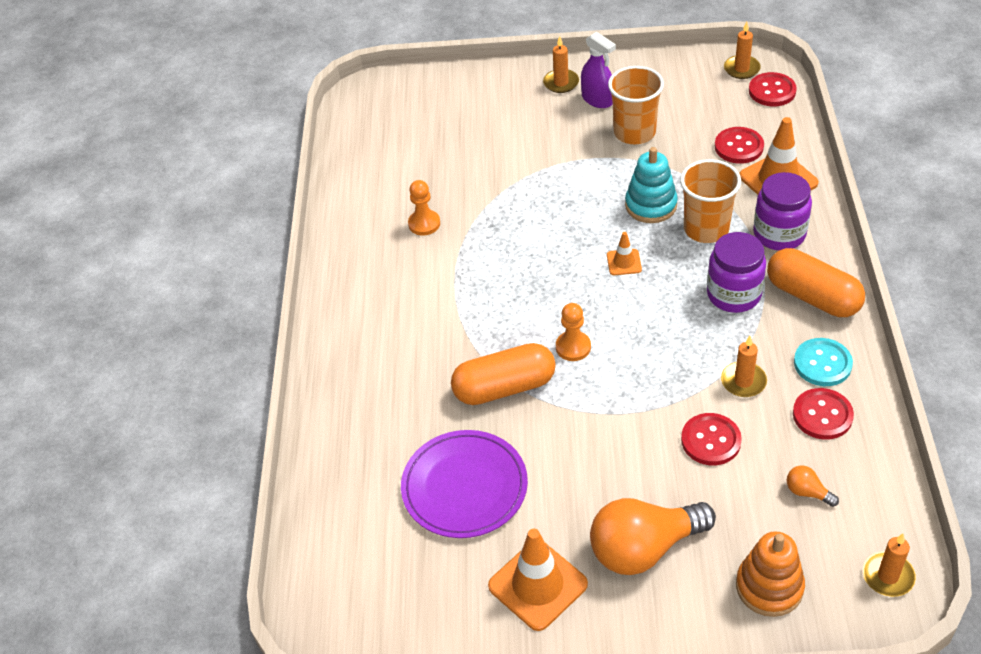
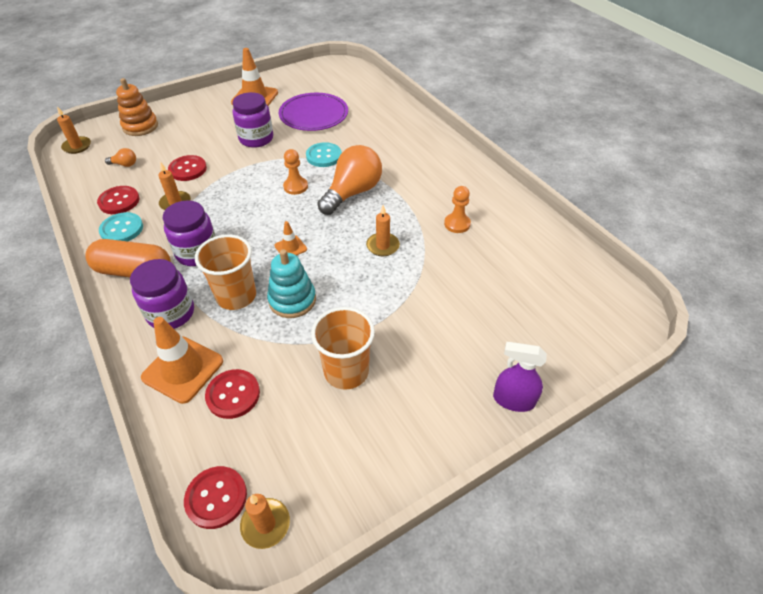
camera: 145 degrees right, 0 degrees up
orange capsule [451,343,556,405] -> turquoise button [306,142,342,167]
orange candle [543,36,579,93] -> orange candle moved to [366,205,400,256]
purple spray bottle [581,32,616,108] -> purple spray bottle moved to [493,342,547,412]
orange light bulb [590,498,716,575] -> orange light bulb moved to [317,145,382,215]
none -> purple jar [232,92,273,148]

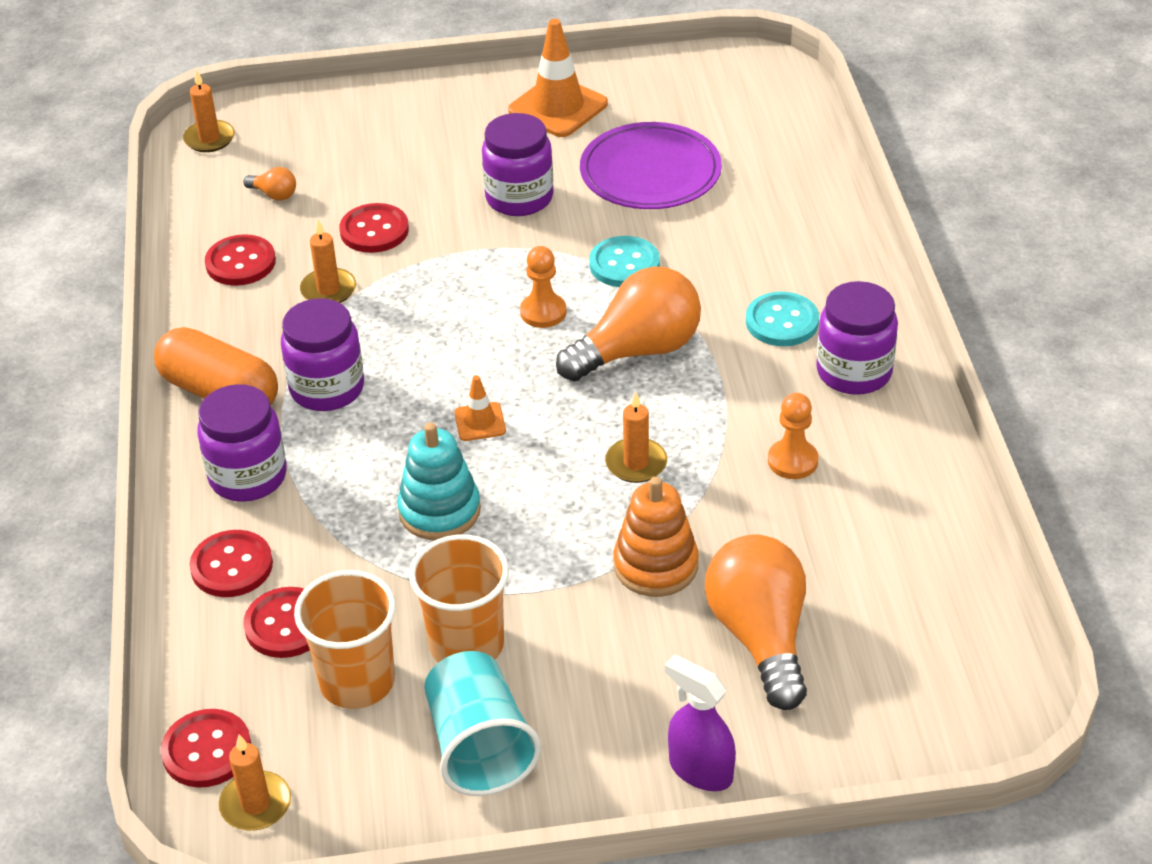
camera: 25 degrees right, 5 degrees down
turquoise button [99,212,143,241] -> turquoise button moved to [746,292,819,346]
orange stacking toy [116,78,158,136] -> orange stacking toy moved to [614,477,698,597]
orange traffic cone [141,317,223,404] -> red button [189,530,273,597]
orange cup [195,235,256,310] -> orange cup moved to [294,570,396,709]
none -> turquoise cup [424,651,541,796]
none -> orange light bulb [705,534,807,710]
none -> purple jar [816,281,898,395]

